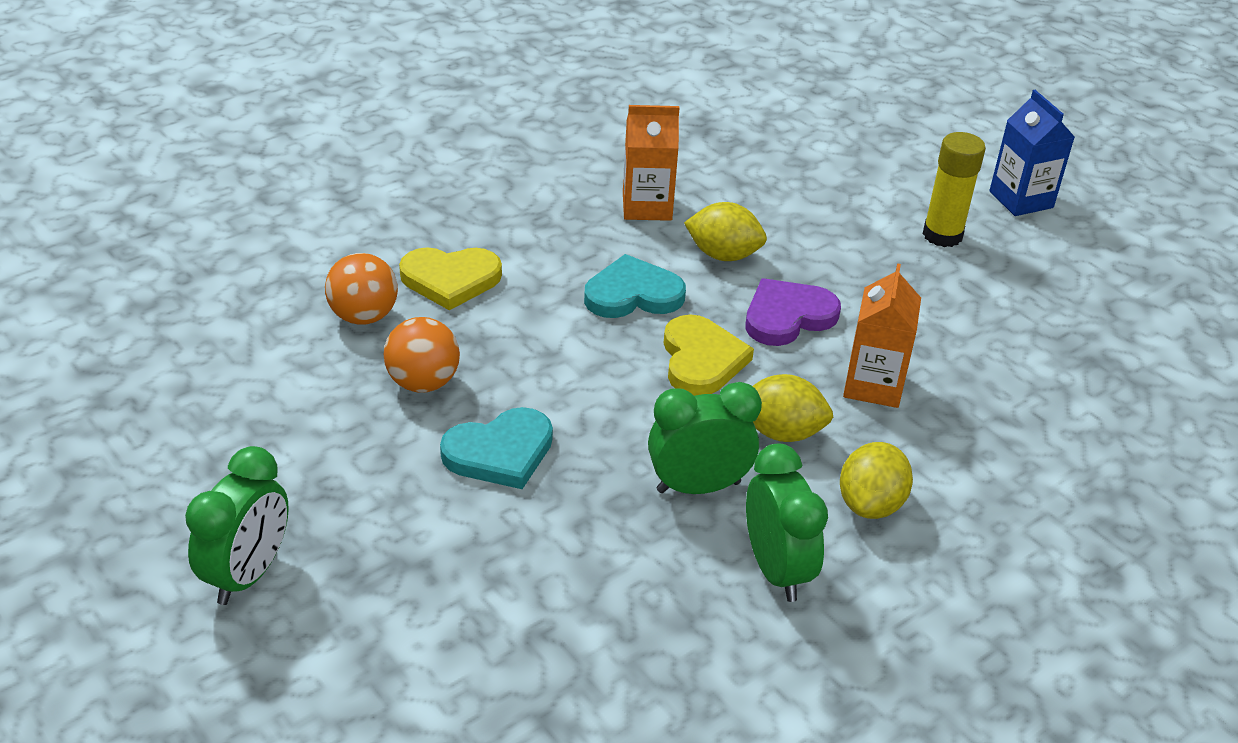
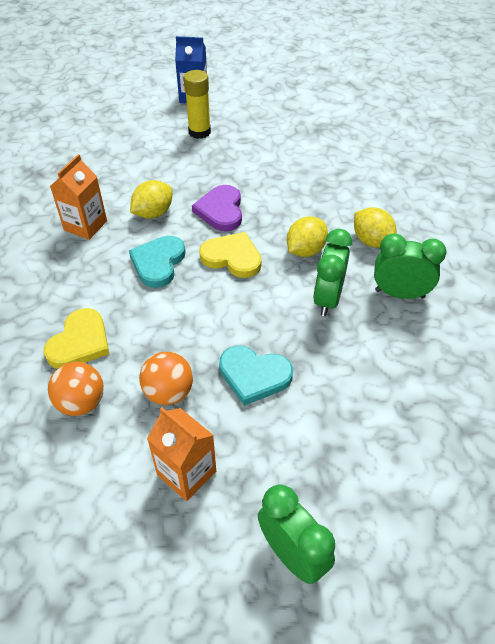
camera: 60 degrees left, 10 degrees up
turquoise heart [440,407,553,489] -> turquoise heart turned 105 degrees clockwise [219,346,293,406]
orange carton [843,263,921,408] -> orange carton moved to [147,407,216,501]

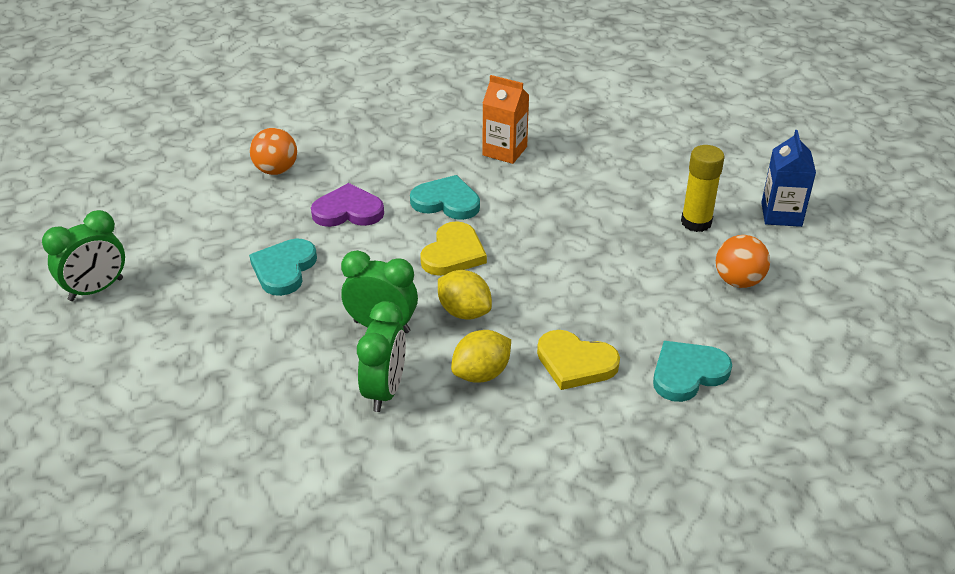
camera: 90 degrees right, 10 degrees down
yellow heart [44,308,109,369] -> yellow heart moved to [537,330,620,390]
yellow lemon [130,180,172,219] -> none
orange ball [139,352,193,405] -> orange ball moved to [716,235,770,288]
orange carton [147,407,216,501] -> none
purple heart [192,185,242,231] -> purple heart moved to [311,183,384,227]
none -> turquoise heart [653,341,732,402]

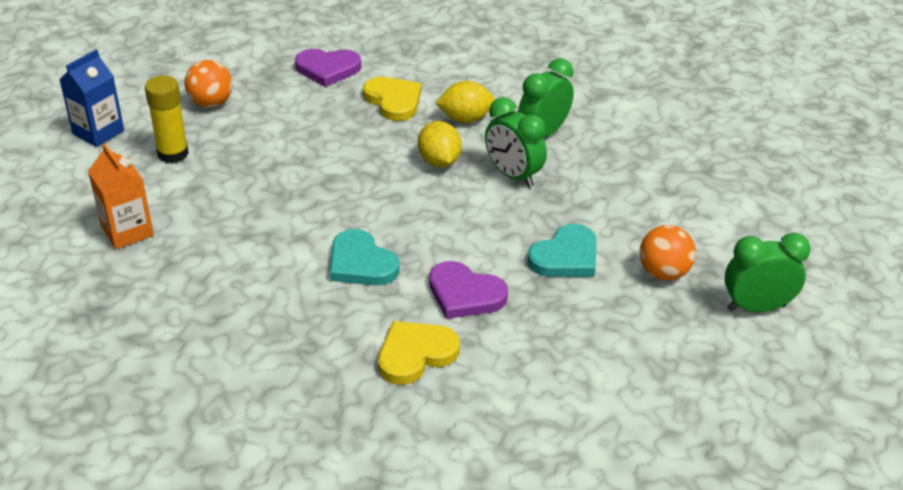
camera: 150 degrees left, 0 degrees up
orange ball [250,128,297,175] -> orange ball moved to [639,225,696,280]
yellow heart [420,221,487,276] -> yellow heart moved to [378,321,460,385]
orange carton [482,75,529,164] -> orange carton moved to [88,143,154,249]
turquoise heart [653,341,732,402] -> purple heart [295,49,361,87]

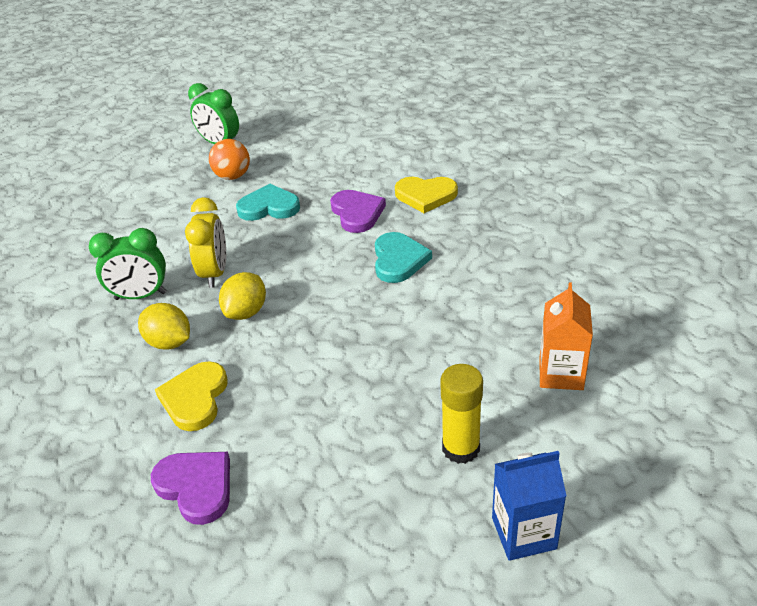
camera: 135 degrees left, 0 degrees up
orange ball [184,60,232,107] -> none
green clock [485,97,547,187] -> yellow clock [185,197,226,288]

